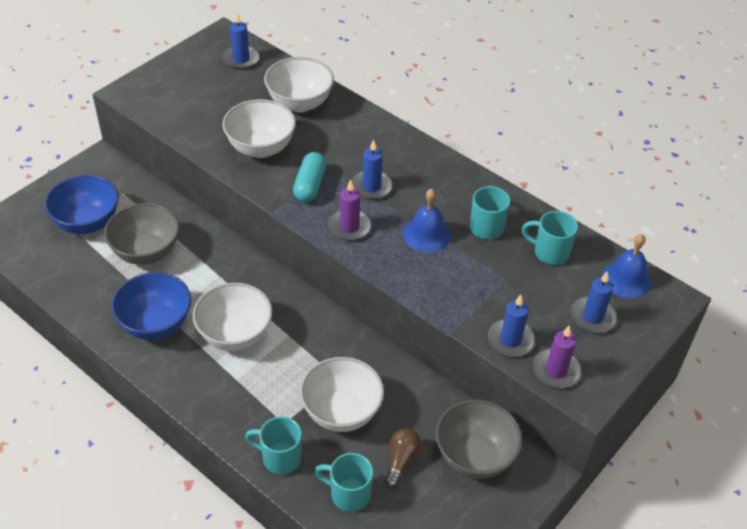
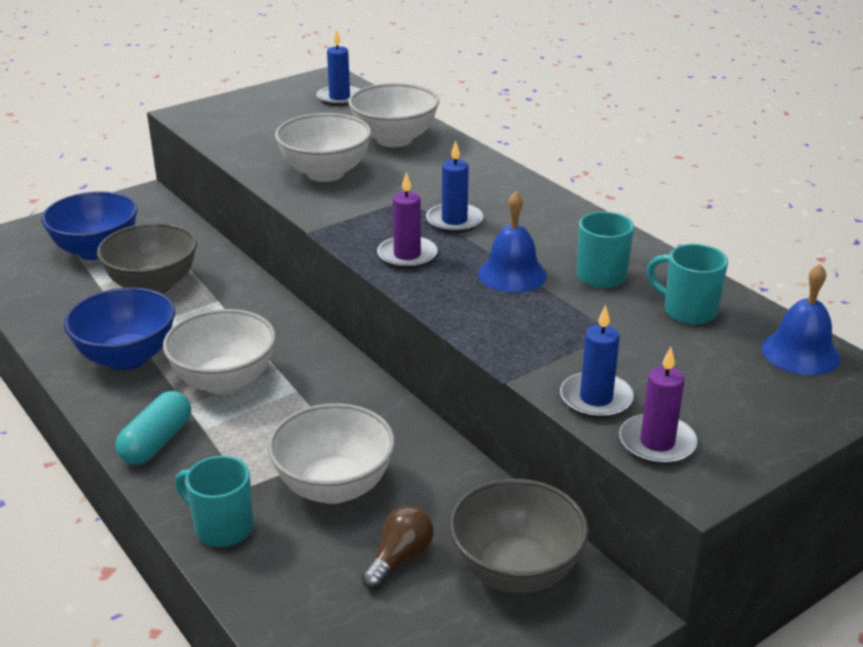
camera: 15 degrees right, 15 degrees down
turquoise capsule [293,152,326,202] -> turquoise capsule moved to [115,391,191,465]
turquoise mug [315,453,373,512] -> none
blue candle [571,271,617,333] -> none

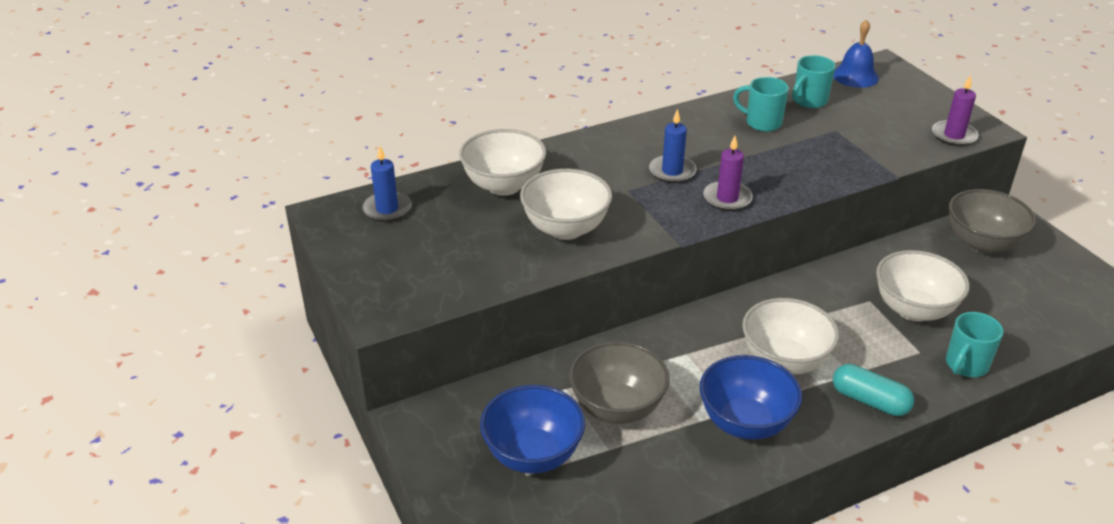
camera: 80 degrees left, 5 degrees up
brown light bulb [361,506,434,590] -> none
blue bell [478,191,547,293] -> none
blue candle [560,305,634,419] -> none

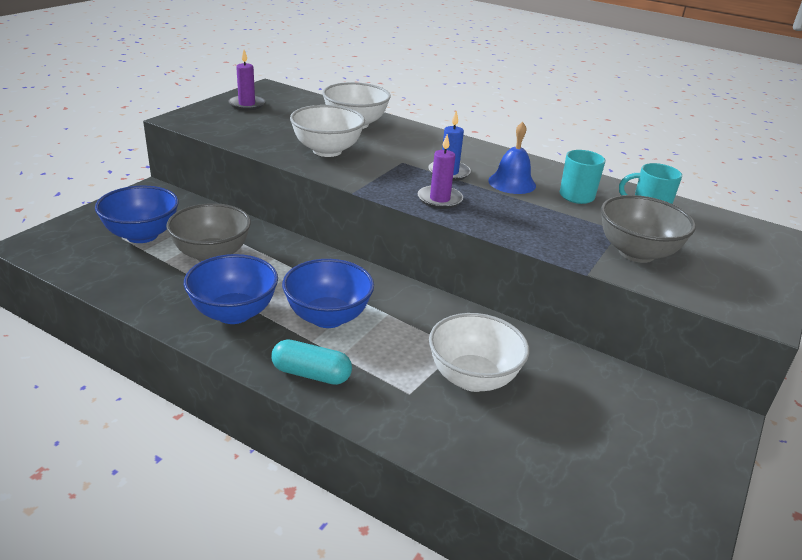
camera: 55 degrees right, 5 degrees down
blue candle [362,145,412,222] -> none
white bowl [742,298,839,375] -> blue bowl [282,259,374,328]
blue bell [833,19,879,88] -> blue bell moved to [488,122,536,194]
turquoise capsule [833,364,914,416] -> turquoise capsule turned 75 degrees counterclockwise [271,339,352,385]
purple candle [932,75,979,146] -> purple candle moved to [228,50,265,110]
turquoise mug [946,312,1004,377] -> none
grey bowl [949,189,1036,254] -> grey bowl moved to [601,195,696,263]

